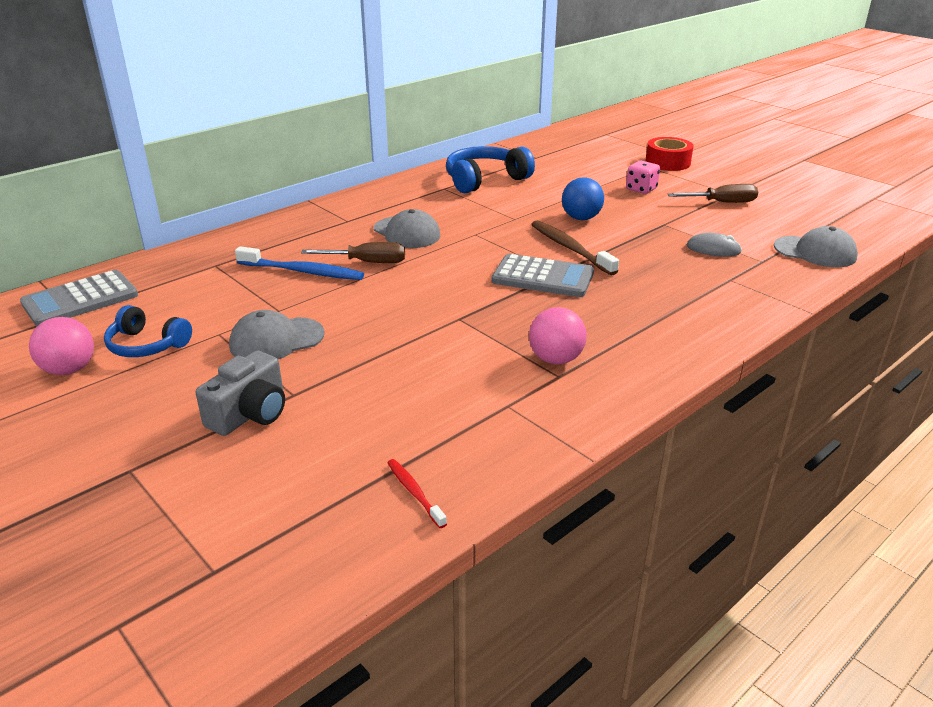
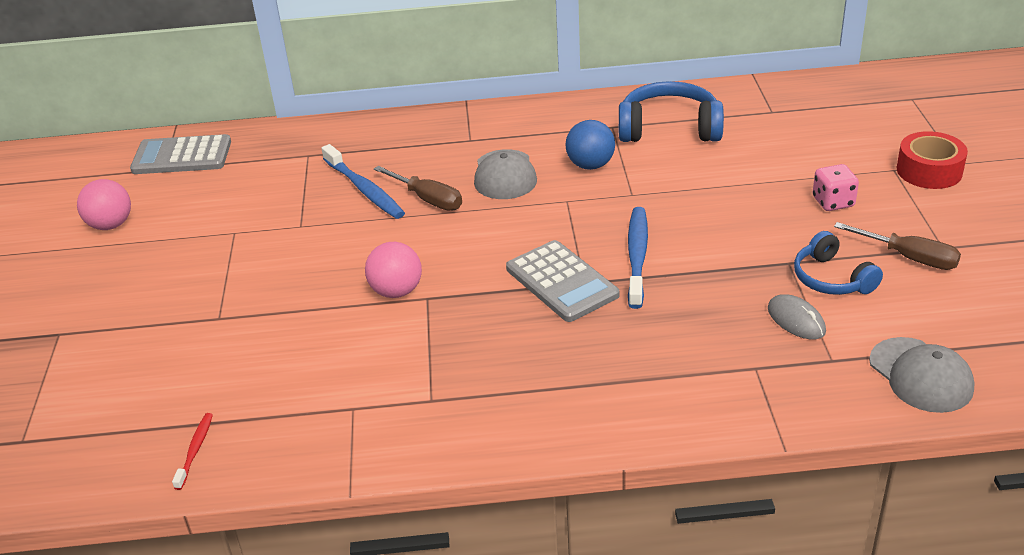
camera: 40 degrees right, 5 degrees up
blue headphones [104,305,192,357] -> blue headphones moved to [794,231,883,295]
grey camera [196,351,285,436] -> none
grey cap [229,310,325,359] -> none
pink ball [529,307,587,365] -> pink ball moved to [365,242,422,298]
brown toothbrush [531,220,619,275] -> blue toothbrush [628,207,648,309]
blue ball [562,177,604,220] -> blue ball moved to [565,120,615,170]

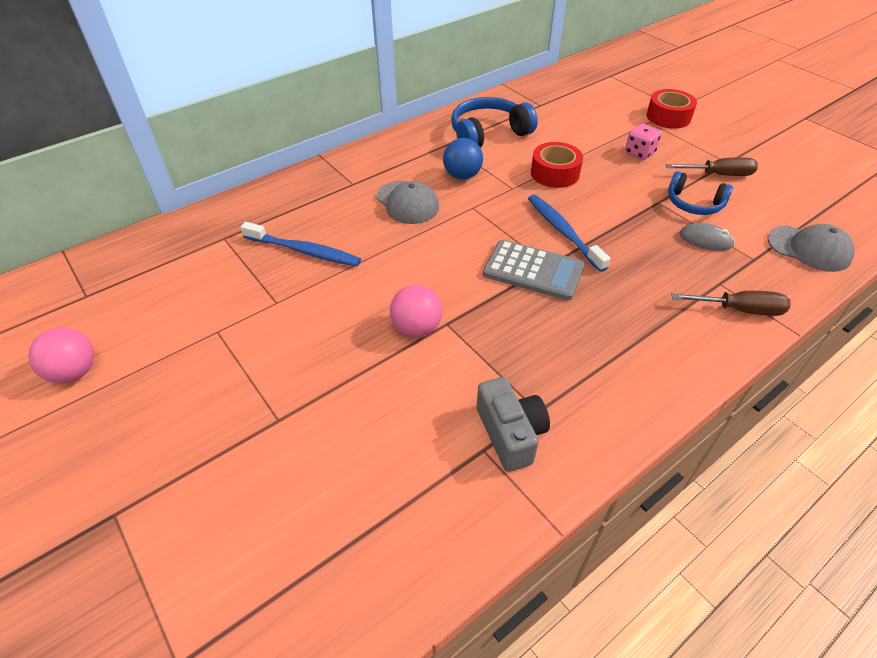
camera: 35 degrees left, 10 degrees up
grey calculator [130,134,231,174] -> none
red toothbrush [172,413,213,490] -> none
brown screwdriver [374,166,462,211] -> brown screwdriver moved to [671,291,791,316]
none -> grey camera [477,377,550,472]
none -> red tape [531,142,583,188]

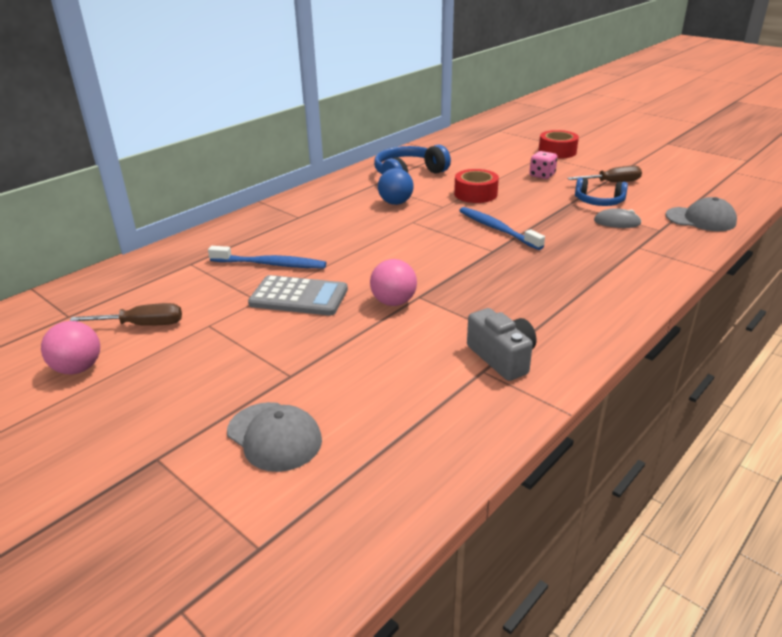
camera: 10 degrees left, 15 degrees down
grey cap [376,181,439,224] -> grey cap moved to [227,402,322,472]
grey calculator [483,240,585,300] -> grey calculator moved to [248,275,348,316]
brown screwdriver [671,291,791,316] -> brown screwdriver moved to [69,303,182,326]

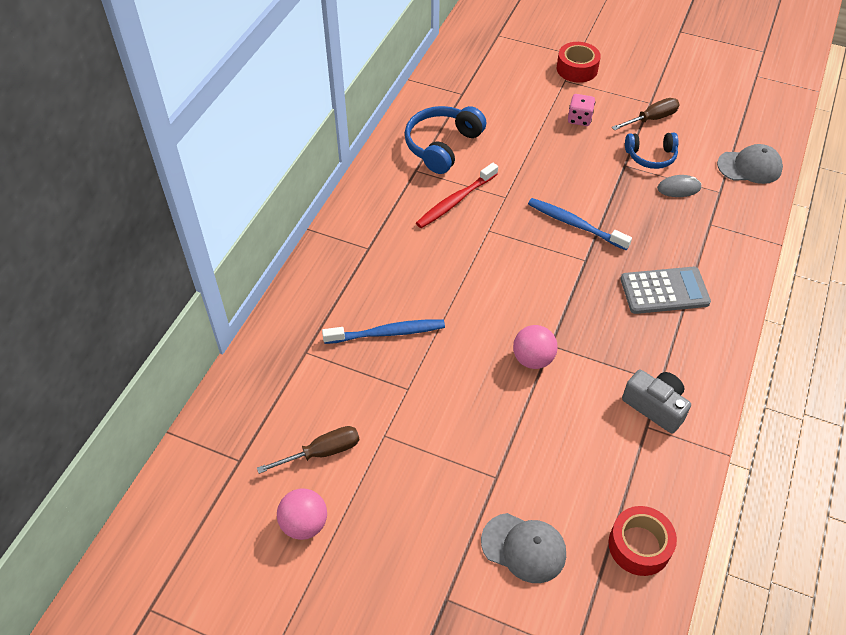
camera: 20 degrees left, 20 degrees up
grey calculator [248,275,348,316] -> grey calculator moved to [620,267,711,314]
blue ball [378,168,414,205] -> red toothbrush [416,163,498,228]
red tape [454,169,499,203] -> red tape moved to [608,506,677,576]

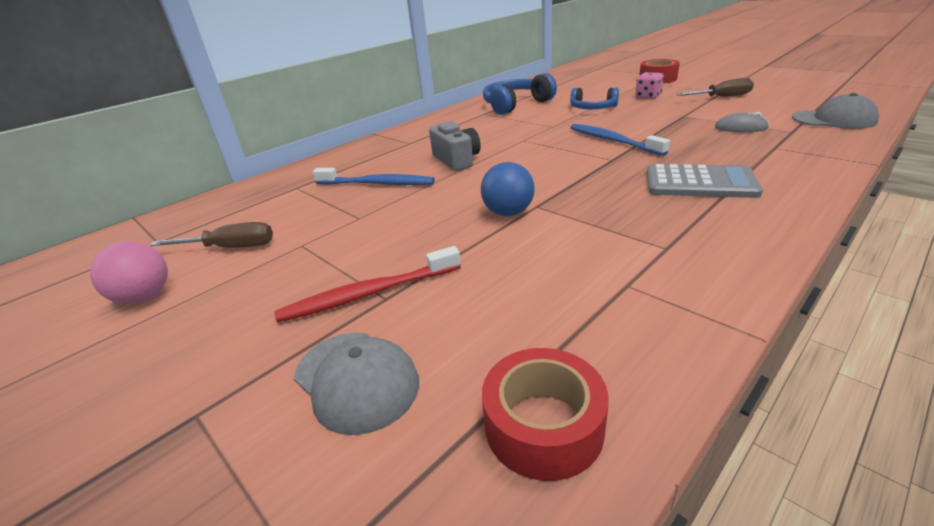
camera: 25 degrees right, 20 degrees down
red toothbrush [416,163,498,228] -> red toothbrush moved to [274,246,461,323]
pink ball [513,325,558,369] -> blue ball [481,162,535,216]
grey camera [622,370,691,433] -> grey camera moved to [429,121,481,171]
blue headphones [625,133,678,169] -> blue headphones moved to [570,88,619,109]

